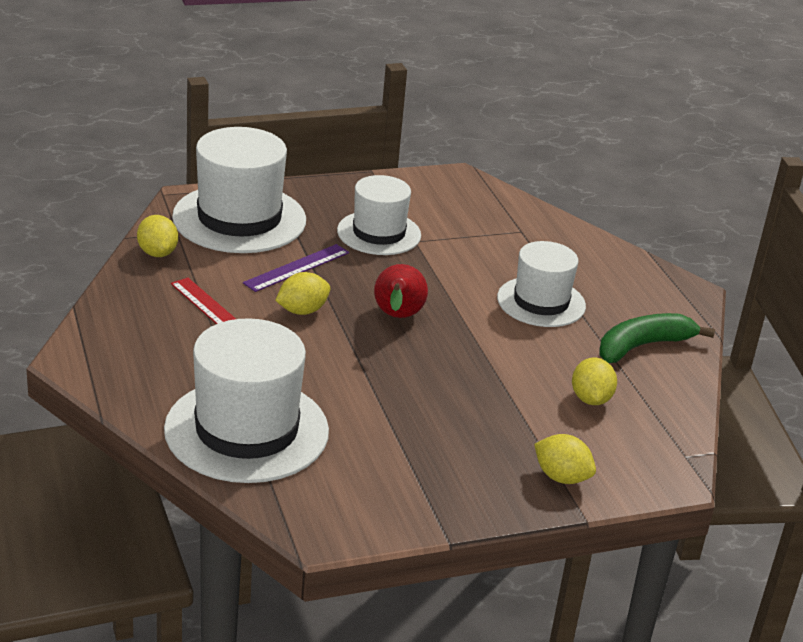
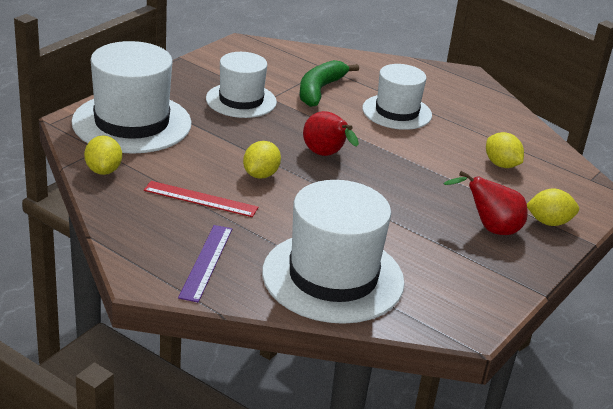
camera: 35 degrees left, 0 degrees up
yellow lemon [137,215,178,257] -> yellow lemon turned 45 degrees clockwise [84,135,122,175]
purple ruler [243,244,349,292] -> purple ruler moved to [178,225,232,302]
green banana [599,313,715,363] -> green banana moved to [299,60,359,107]
none -> red pear [443,171,528,235]

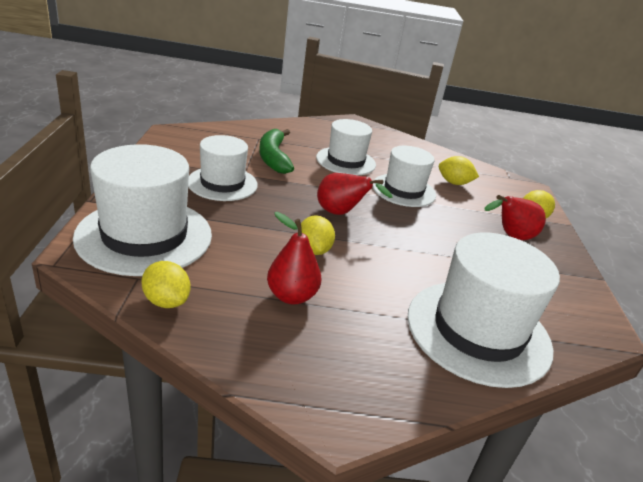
camera: 35 degrees left, 0 degrees up
red ruler [144,181,258,217] -> red pear [267,212,321,304]
purple ruler [178,225,232,302] -> none
none -> white hat [373,146,436,207]

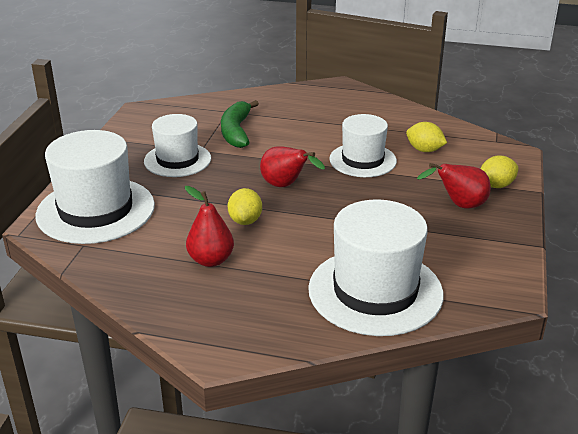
camera: 15 degrees right, 0 degrees up
yellow lemon [141,261,191,308] -> none
white hat [316,119,376,175] -> none

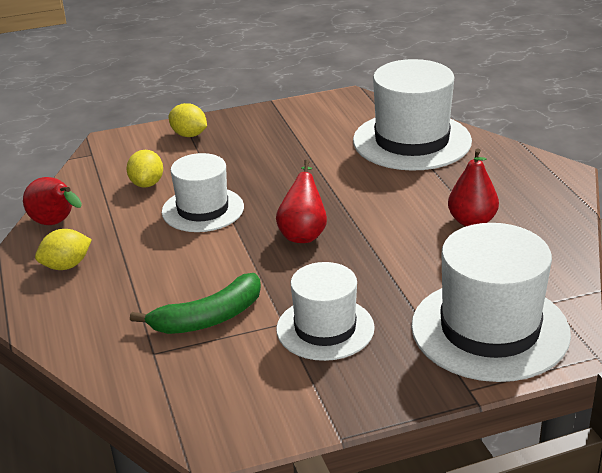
camera: 120 degrees left, 0 degrees up
yellow lemon [228,188,262,225] -> yellow lemon moved to [35,229,92,270]
red pear [417,163,491,209] -> red pear moved to [23,177,82,225]

